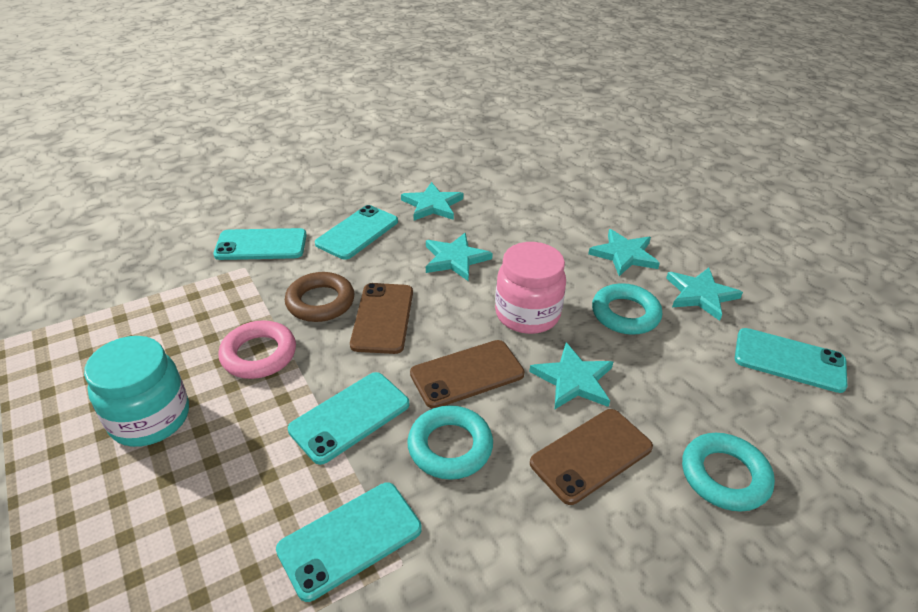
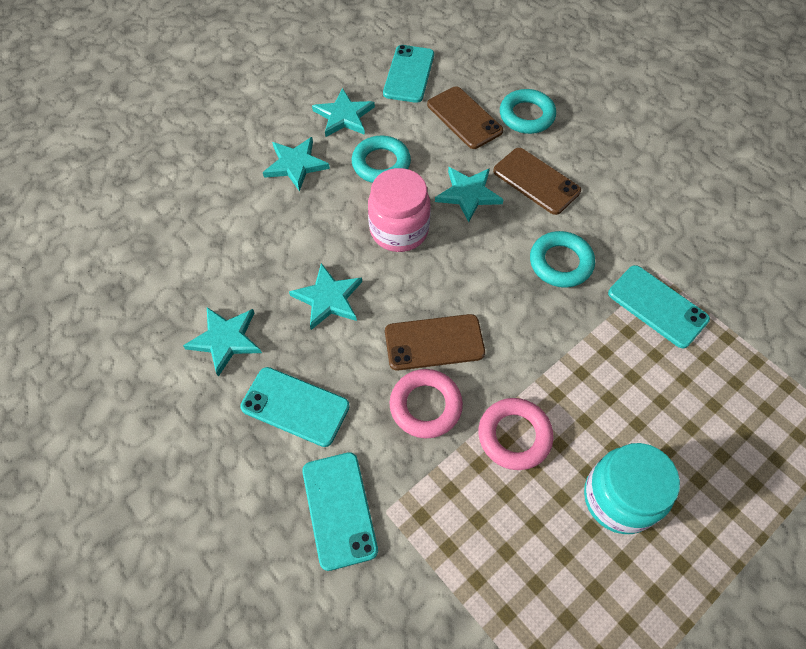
camera: 100 degrees left, 20 degrees up
brown ring [285,272,354,322] -> pink ring [390,369,463,438]
turquoise phone [288,372,409,465] -> none
brown phone [410,340,525,409] -> brown phone moved to [427,86,503,149]

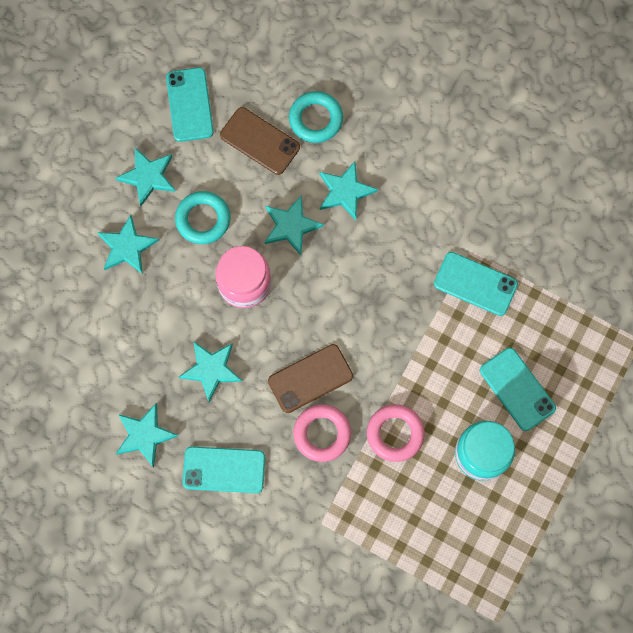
camera: 20 degrees left, 15 degrees up
turquoise phone [302,452,378,571] -> turquoise phone moved to [480,348,556,431]
brown phone [493,148,581,215] -> turquoise star [319,161,378,220]
turquoise ring [530,231,595,288] -> none

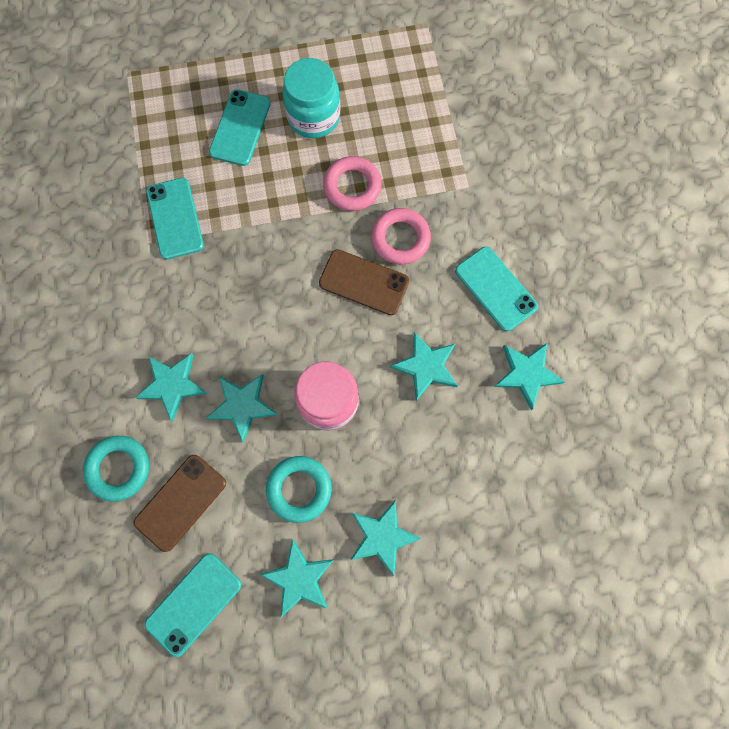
camera: 130 degrees left, 0 degrees up
brown phone [220,107,300,175] -> brown phone turned 45 degrees clockwise [134,455,226,552]

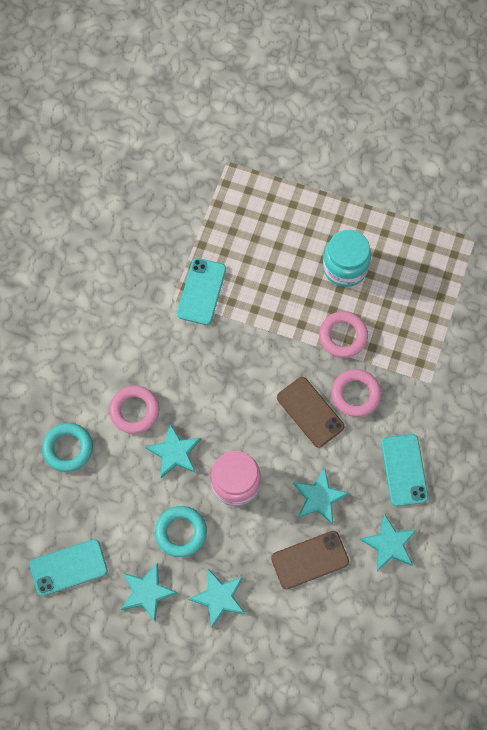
camera: 30 degrees right, 5 degrees down
brown phone [134,455,226,552] -> brown phone moved to [271,531,349,589]
turquoise star [135,353,207,421] -> pink ring [109,385,159,434]
turquoise phone [209,89,271,166] -> none

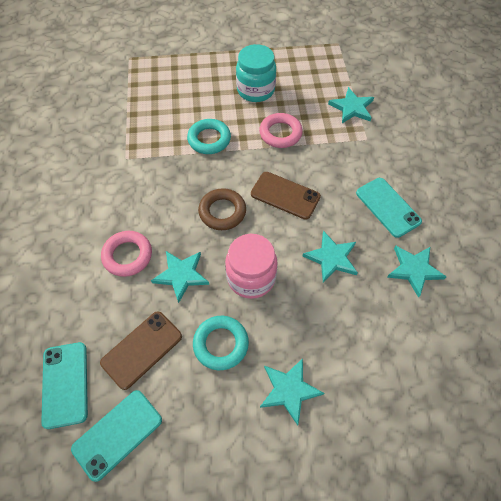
camera: 25 degrees left, 10 degrees down
turquoise ring [42,423,93,472] -> turquoise ring moved to [187,119,231,154]
turquoise star [121,563,178,621] -> turquoise star moved to [328,87,374,123]
turquoise phone [177,258,226,325] -> turquoise phone moved to [41,342,88,429]
brown phone [271,531,349,589] -> brown phone moved to [100,311,182,390]
pink ring [332,369,381,417] -> none
none -> brown ring [198,188,246,230]

